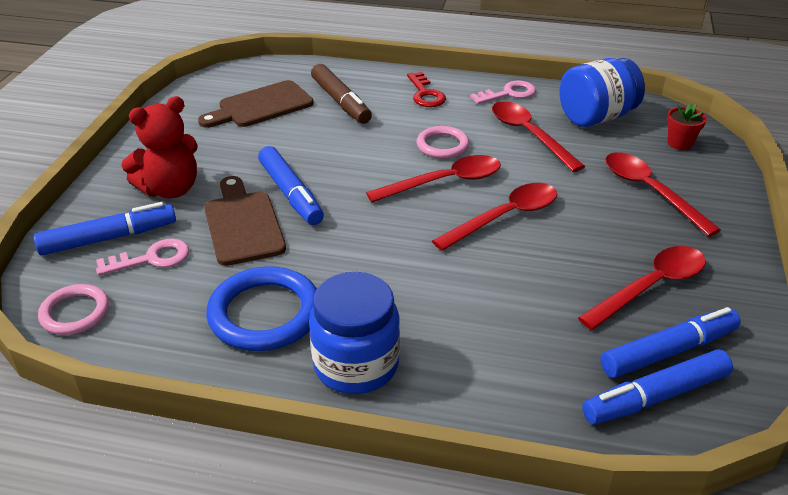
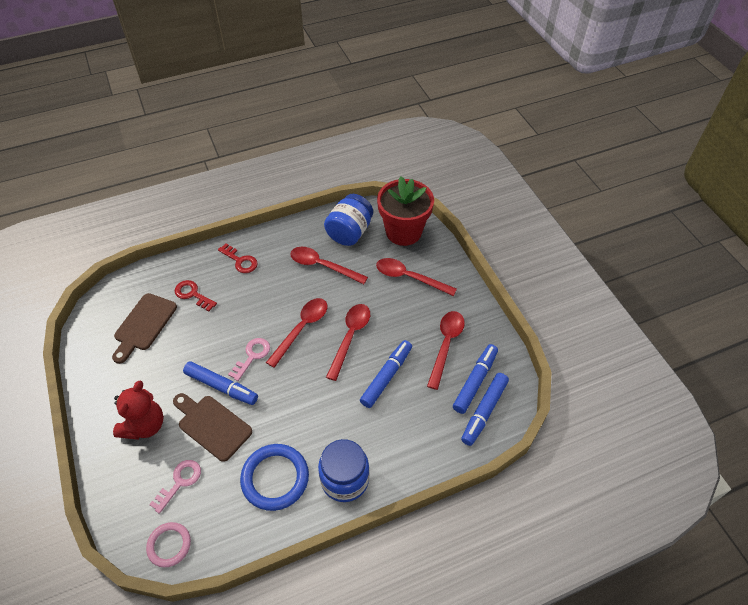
camera: 35 degrees left, 15 degrees up
blue marker [33,202,176,256] -> blue marker moved to [360,340,412,408]
brown marker [311,64,372,124] -> red key [175,280,217,311]
pink ring [417,126,469,159] -> none
pink key [470,80,536,104] -> pink key moved to [228,338,270,381]
red flower pot [667,103,707,150] -> red flower pot [377,176,434,246], size x2.45

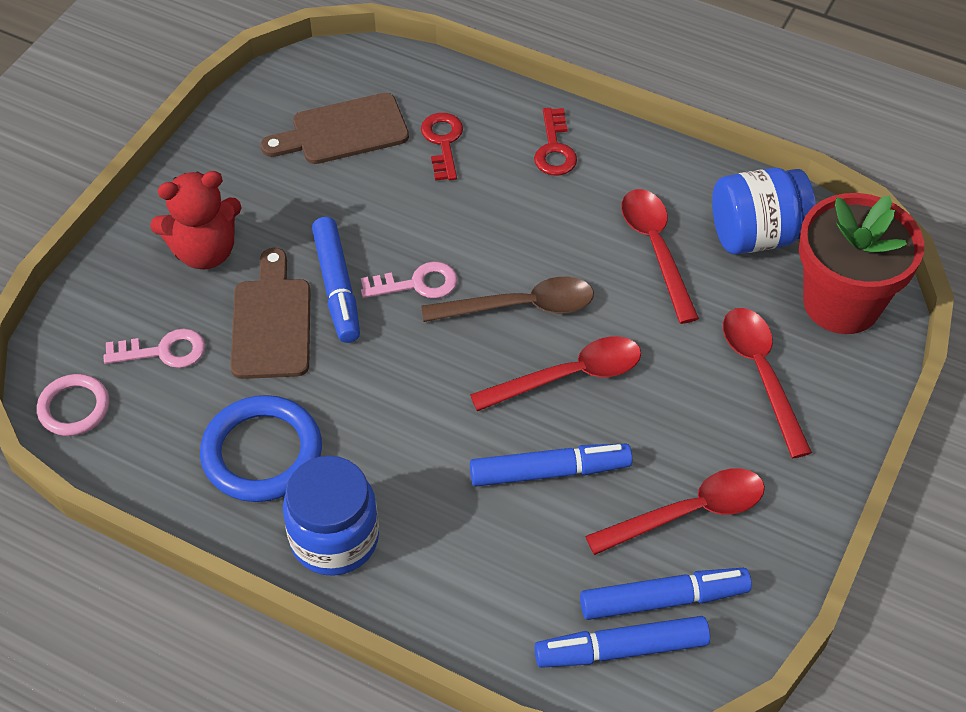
camera: 50 degrees right, 0 degrees up
red spoon [266,298,327,368] -> brown spoon [421,277,594,322]

